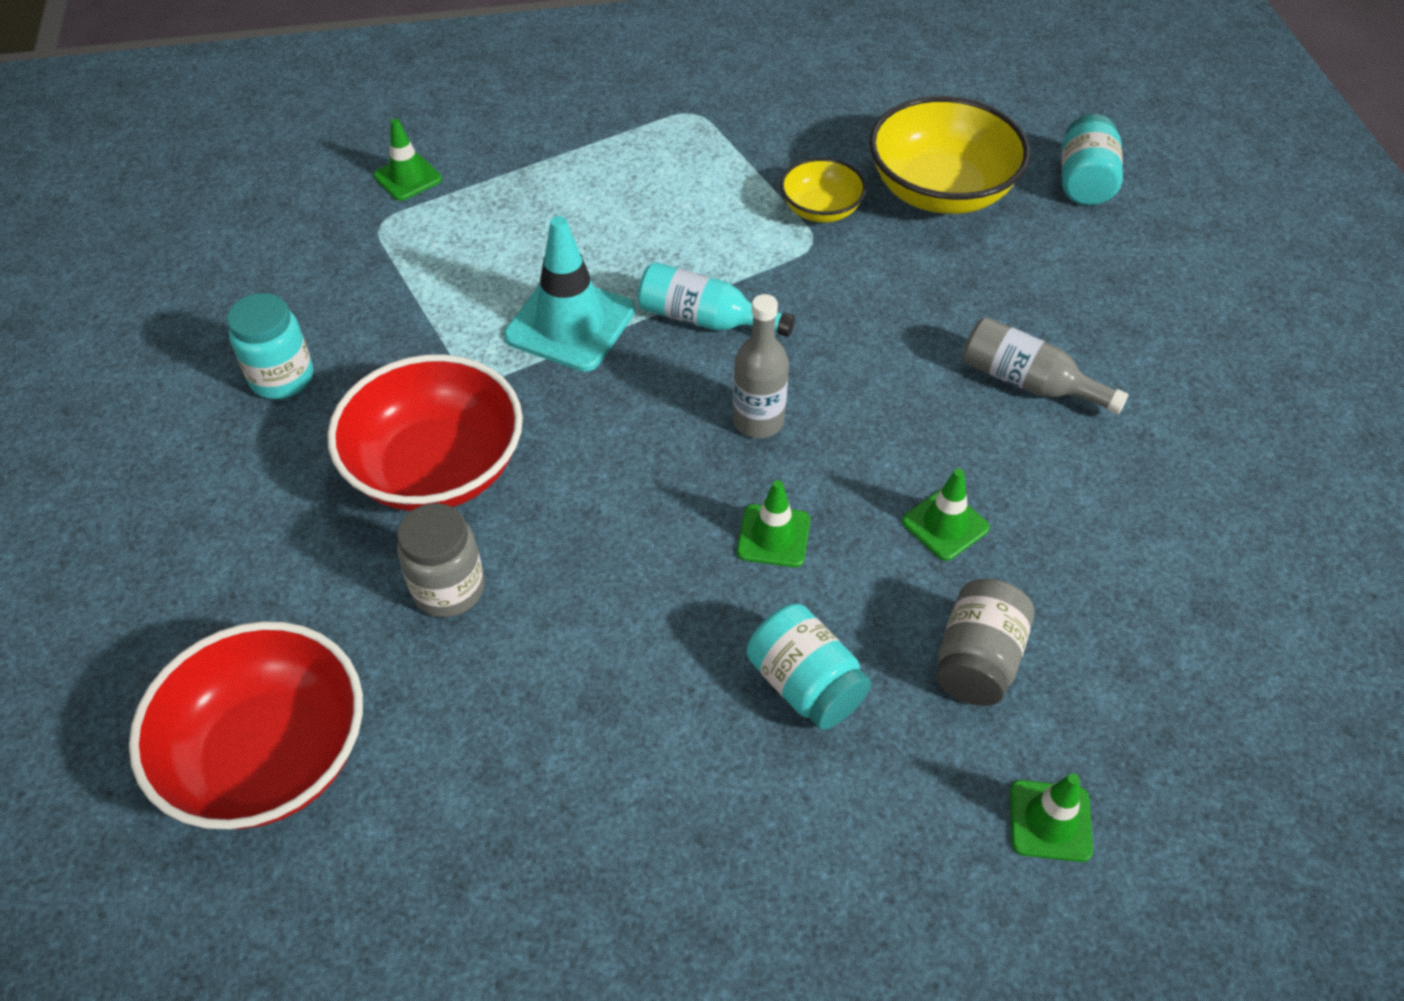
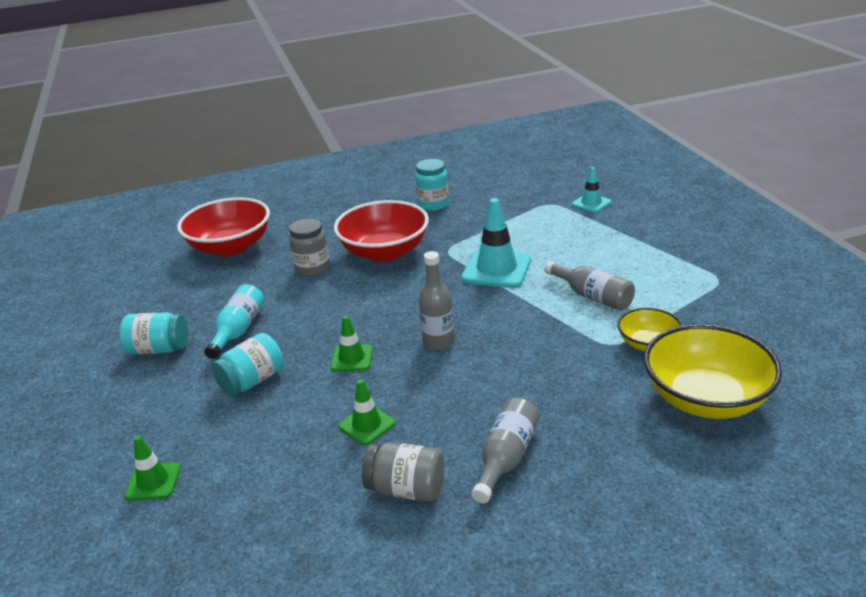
camera: 85 degrees right, 20 degrees down
green traffic cone [374,119,442,201] -> turquoise traffic cone [572,167,611,213]
turquoise bottle [638,262,795,337] -> turquoise bottle moved to [204,284,264,359]
grey jar [936,578,1034,706] -> grey jar moved to [362,442,444,502]
turquoise jar [1061,114,1123,205] -> turquoise jar moved to [119,312,188,354]
none -> grey bottle [544,261,635,311]

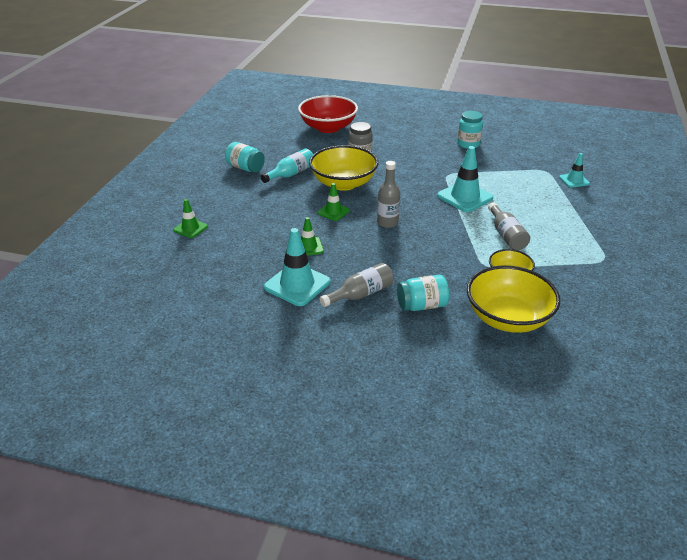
camera: 30 degrees right, 5 degrees up
turquoise jar [211,333,284,396] -> turquoise jar moved to [397,275,449,311]
red bowl [334,200,429,262] -> none
grey jar [362,442,444,502] -> turquoise traffic cone [264,228,330,306]
none -> yellow bowl [309,145,378,191]

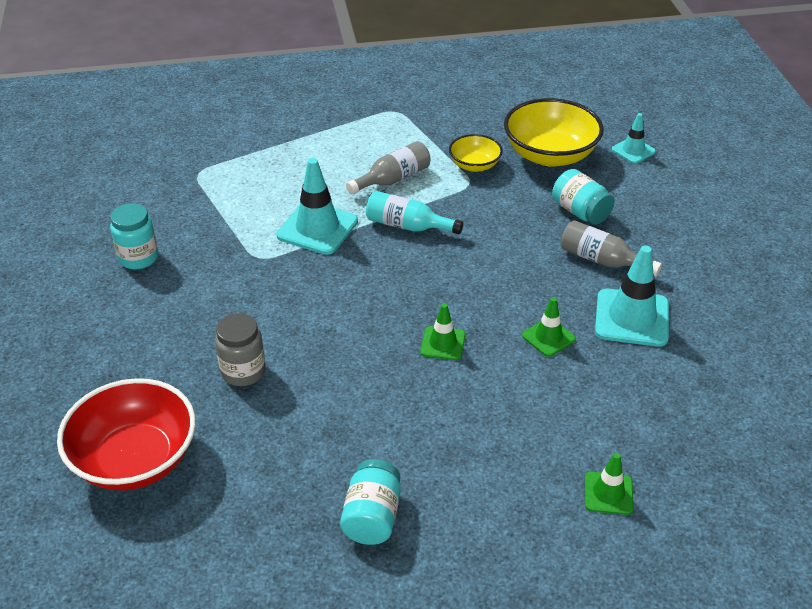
camera: 115 degrees left, 5 degrees up
turquoise bottle [261,148,313,183] -> turquoise bottle moved to [366,191,463,234]
yellow bowl [309,145,378,191] -> none
grey bottle [377,161,400,228] -> none
turquoise traffic cone [559,153,590,188] -> turquoise traffic cone moved to [612,113,656,164]

